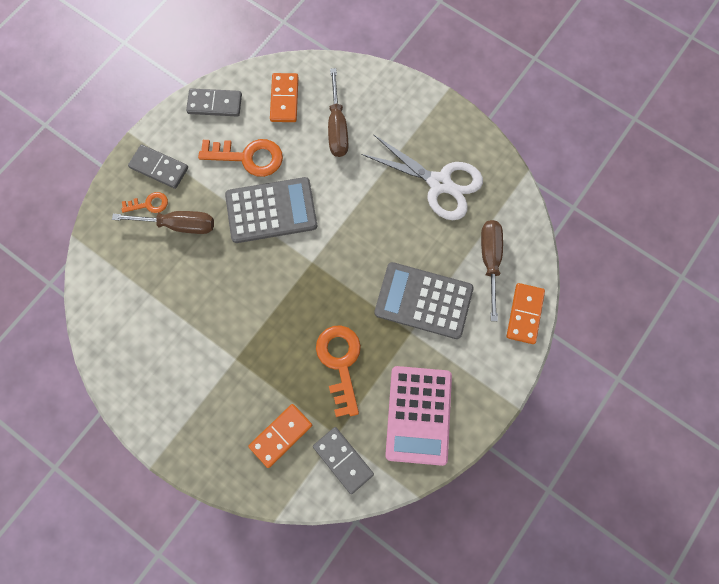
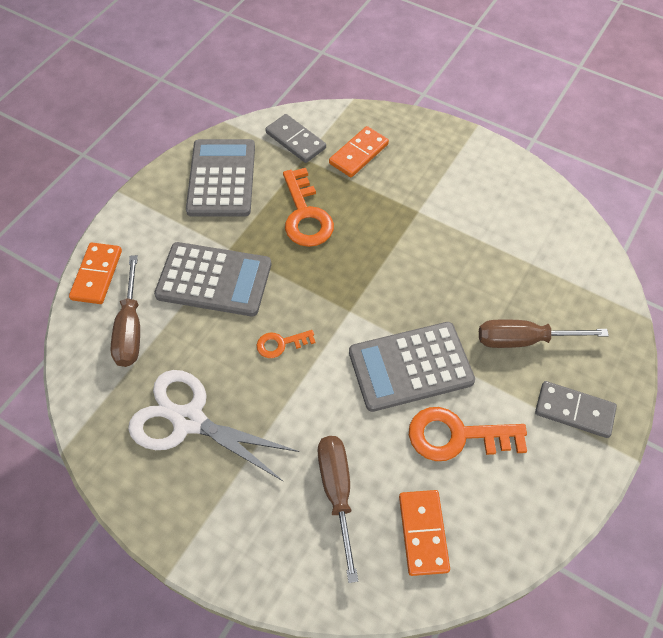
camera: 175 degrees right, 15 degrees down
orange key [122,192,168,213] -> orange key moved to [257,330,316,358]
grey domino [186,88,242,117] -> none
pink calculator [385,366,452,466] -> grey calculator [186,139,255,217]

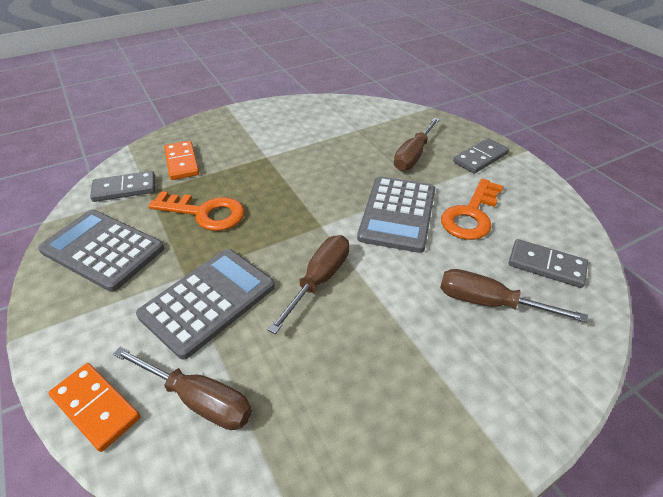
camera: 60 degrees left, 15 degrees down
white scissors [128,370,299,482] -> none
orange key [257,330,316,358] -> brown screwdriver [268,235,349,334]
orange domino [399,490,450,576] -> grey domino [509,239,588,288]

